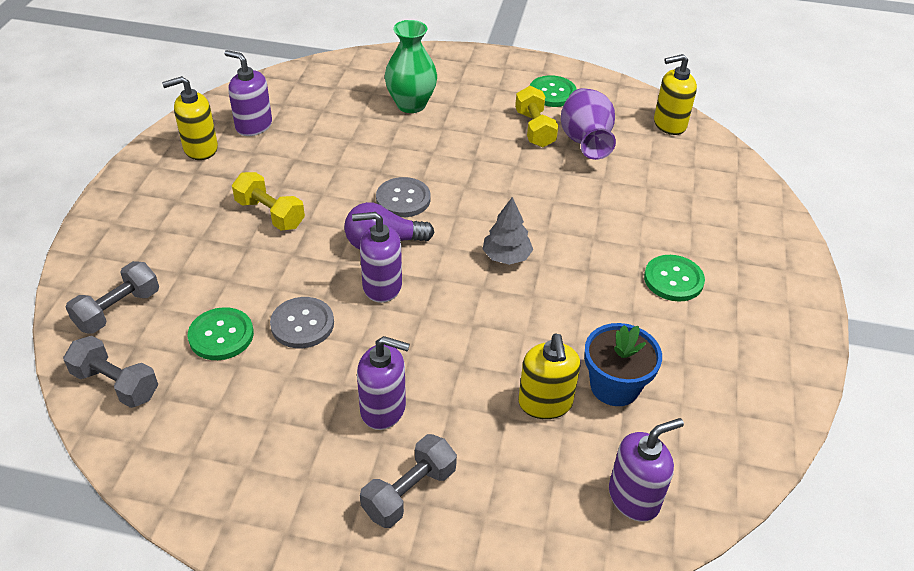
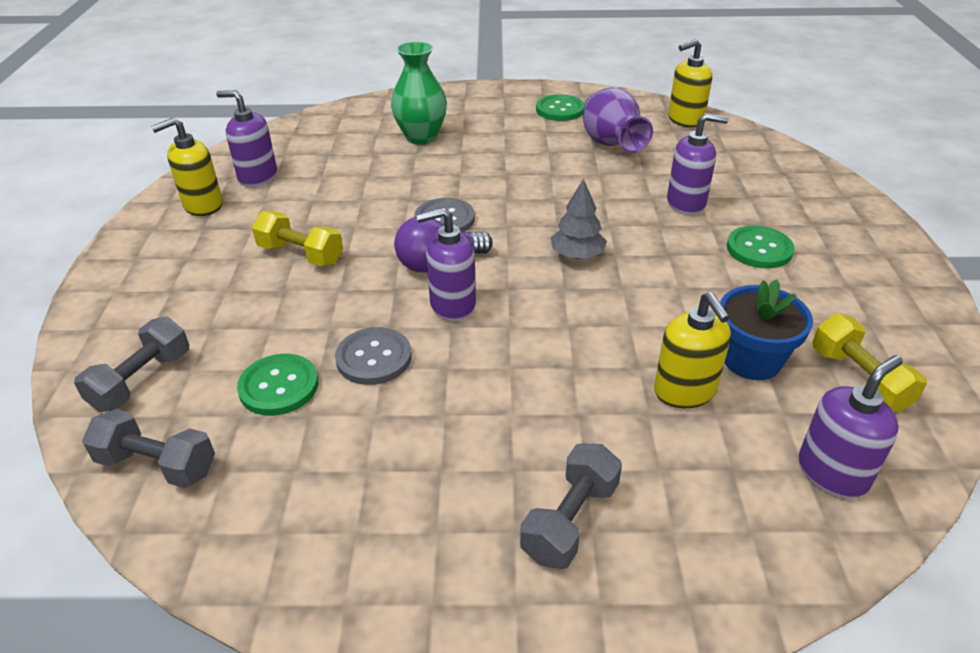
camera: 10 degrees left, 5 degrees down
purple soap dispenser [357,336,410,430] -> purple soap dispenser moved to [667,113,729,215]
yellow dumbbell [515,86,558,148] -> yellow dumbbell moved to [812,313,927,412]

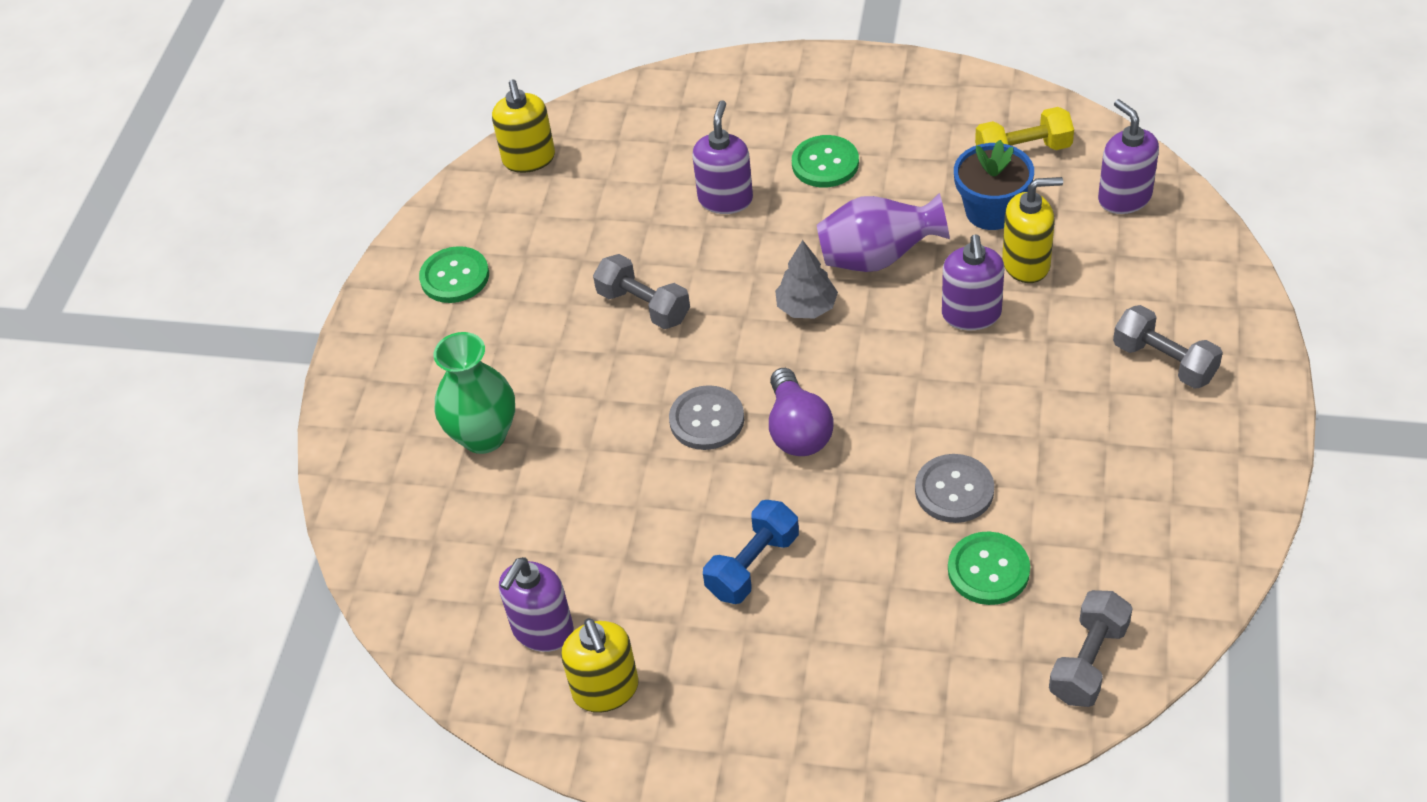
camera: 75 degrees left, 10 degrees up
grey dumbbell [74,317,189,412] -> grey dumbbell moved to [593,254,690,329]
yellow dumbbell [252,211,343,266] -> blue dumbbell [703,500,799,604]
purple soap dispenser [416,208,476,321] -> purple soap dispenser moved to [942,235,1004,330]
purple vase [583,88,653,153] -> purple vase moved to [817,193,950,272]

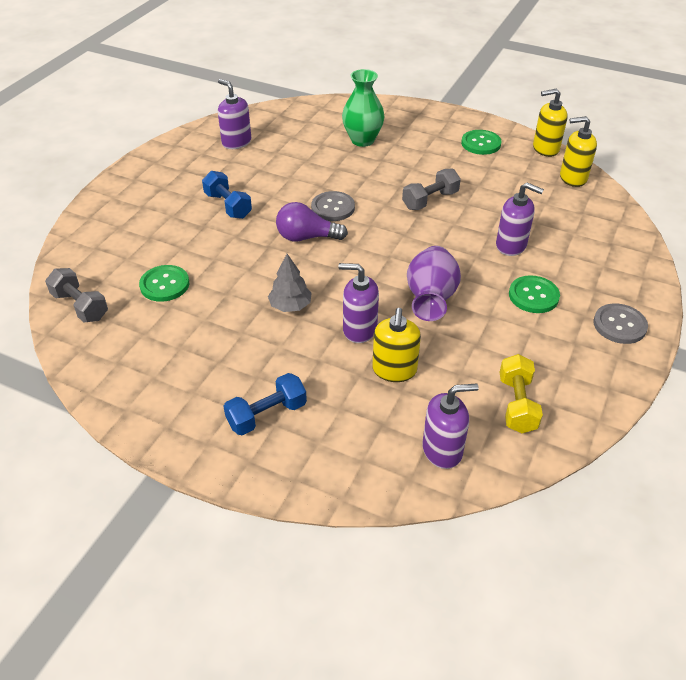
camera: 100 degrees right, 5 degrees down
yellow soap dispenser [561,618,639,713] -> yellow soap dispenser moved to [533,88,568,157]
grey tree [775,240,838,318] -> grey tree moved to [268,254,312,312]
grey button [915,454,994,523] -> grey button moved to [593,303,648,344]
blue flower pot [954,140,1034,230] -> none
grey dumbbell [1113,305,1223,389] -> blue dumbbell [224,373,307,435]

